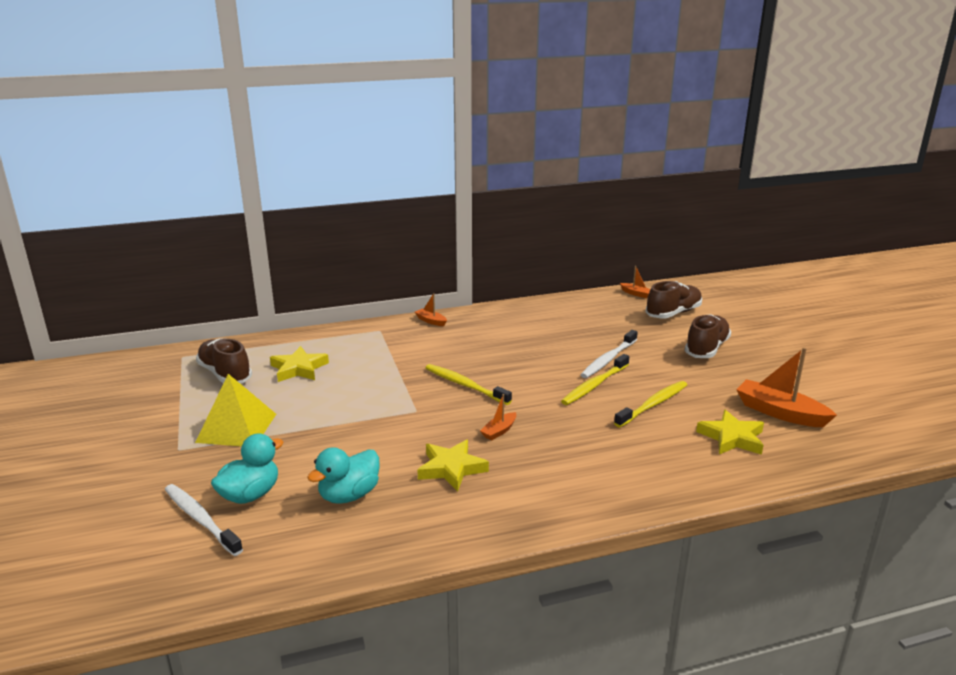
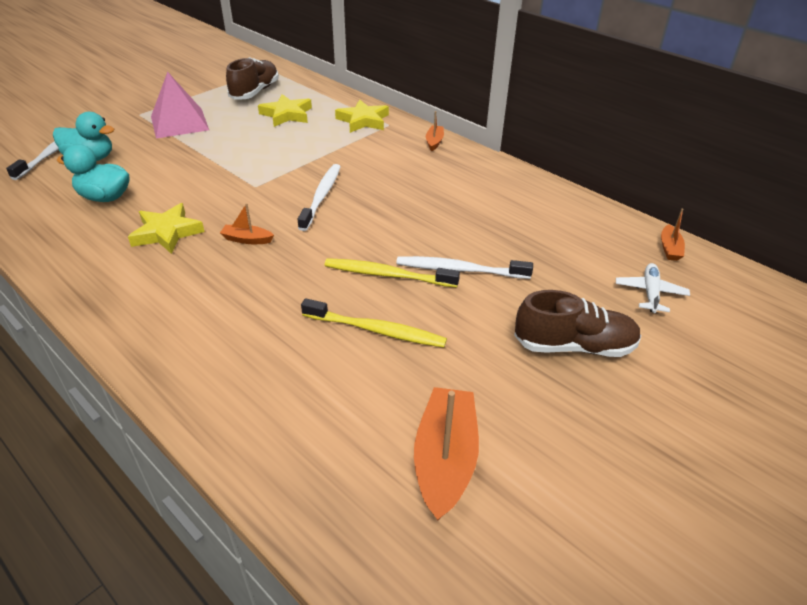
camera: 60 degrees right, 15 degrees up
yellow pyramid [195,374,276,446] -> pink pyramid [151,72,209,139]
yellow toothbrush [426,364,512,405] -> white toothbrush [297,164,341,231]
brown shoe [646,281,702,318] -> white plane [616,263,690,313]
yellow star [696,410,764,455] -> yellow star moved to [335,100,389,133]

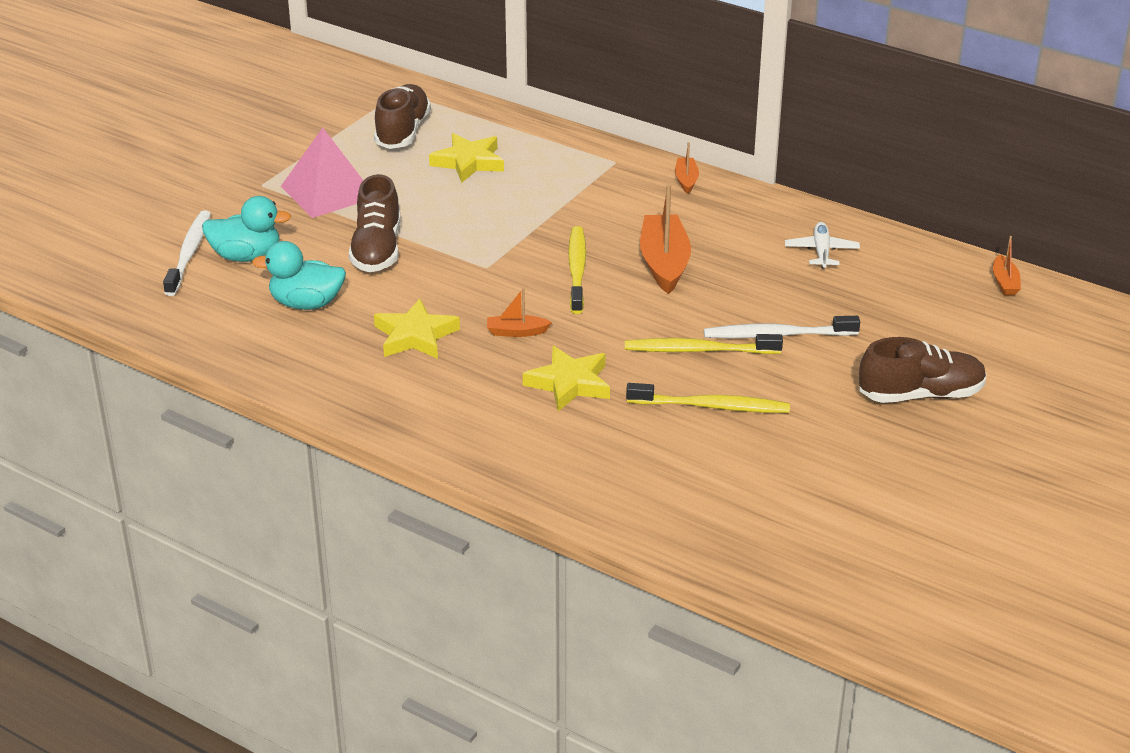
camera: 10 degrees left, 5 degrees down
white toothbrush [297,164,341,231] -> yellow toothbrush [568,226,586,314]
yellow star [335,100,389,133] -> yellow star moved to [523,346,610,411]
orange boat [414,387,479,521] -> orange boat moved to [640,184,691,294]
white plane [616,263,690,313] -> white plane moved to [785,222,860,268]
none -> brown shoe [349,174,400,272]

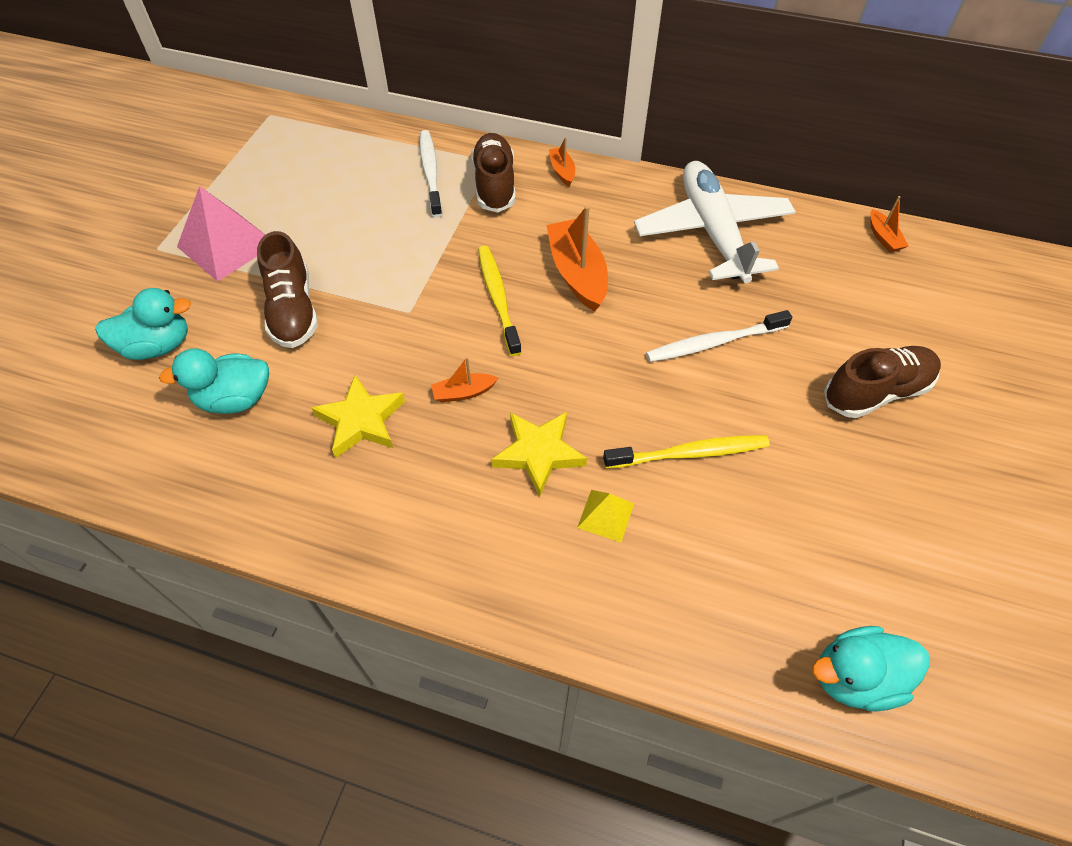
camera: 15 degrees left, 20 degrees up
white toothbrush [163,210,211,296] -> white toothbrush moved to [420,130,442,217]
brown shoe [374,84,431,149] -> brown shoe moved to [471,133,515,212]
yellow star [429,133,504,183] -> none
yellow toothbrush [625,334,783,354] -> none
white plane [785,222,860,268] -> white plane [634,161,796,283], size x2.31
none -> yellow pyramid [577,490,634,543]
none -> turquoise duck [812,626,930,712]

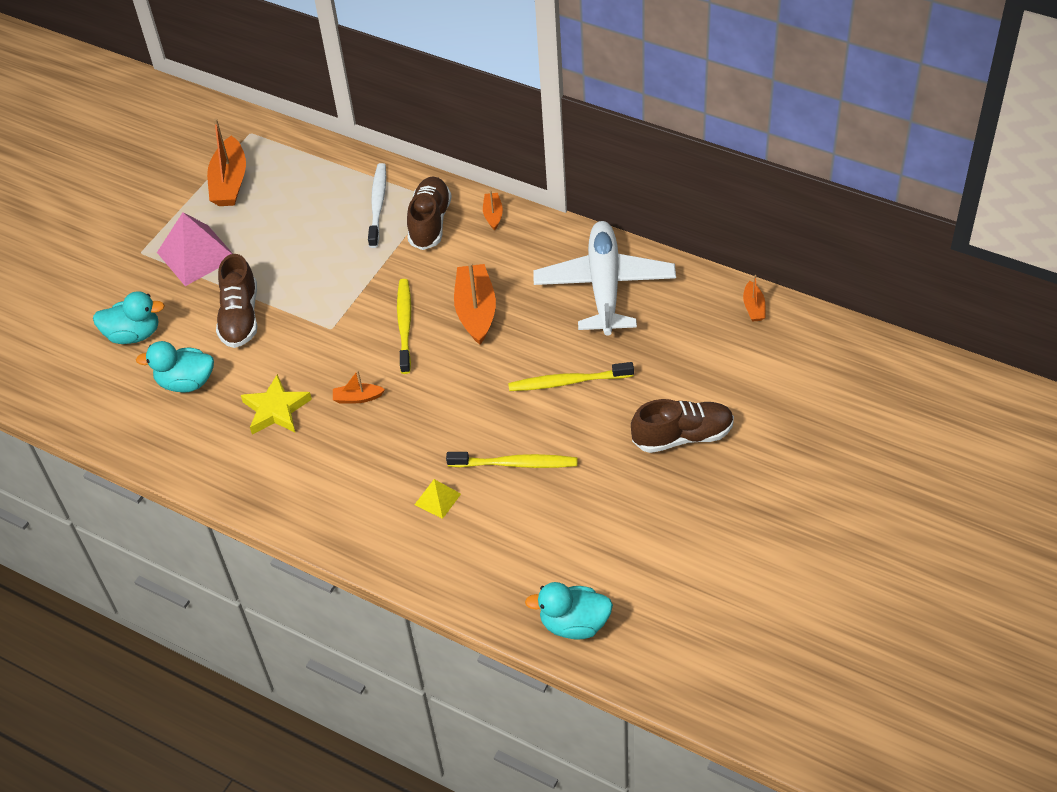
camera: 15 degrees right, 5 degrees down
yellow star [491,412,587,497] -> none
white toothbrush [646,310,792,362] -> yellow toothbrush [508,362,634,391]
none -> orange boat [207,118,246,206]

